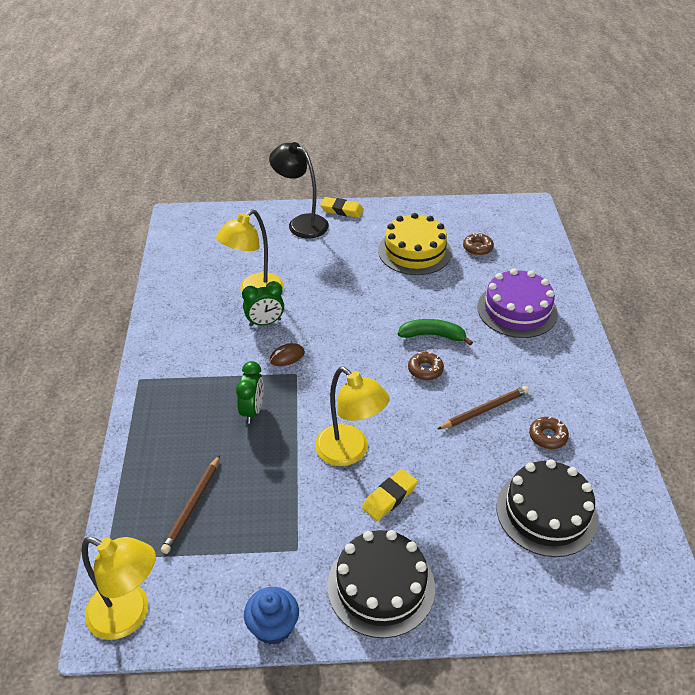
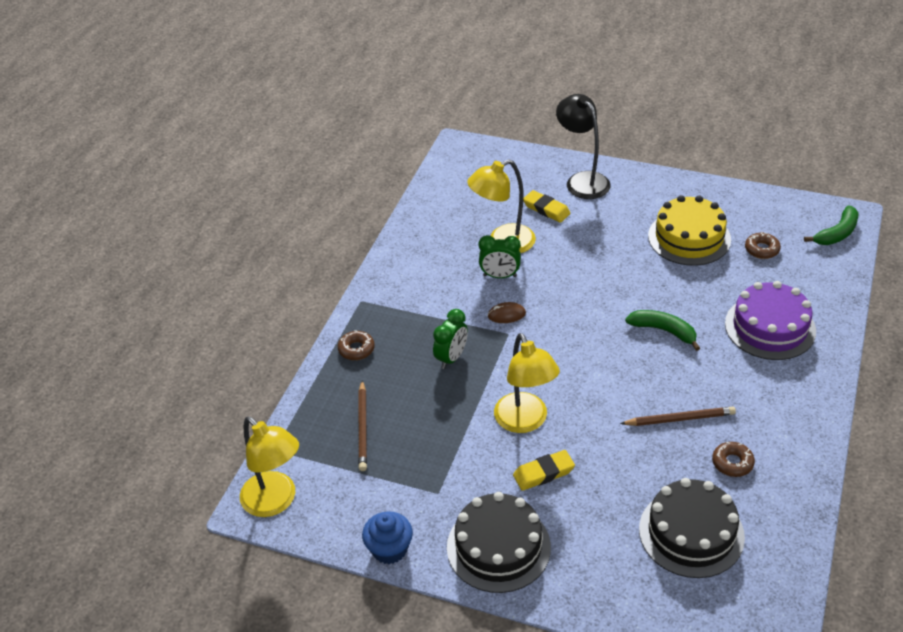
camera: 25 degrees right, 0 degrees up
brown pencil [161,455,220,554] -> brown pencil turned 45 degrees counterclockwise [358,380,367,471]
yellow eraser [320,197,364,218] -> yellow eraser moved to [523,190,571,223]
brown donut [408,352,444,380] -> brown donut moved to [338,330,375,360]
none -> green banana [804,206,859,245]

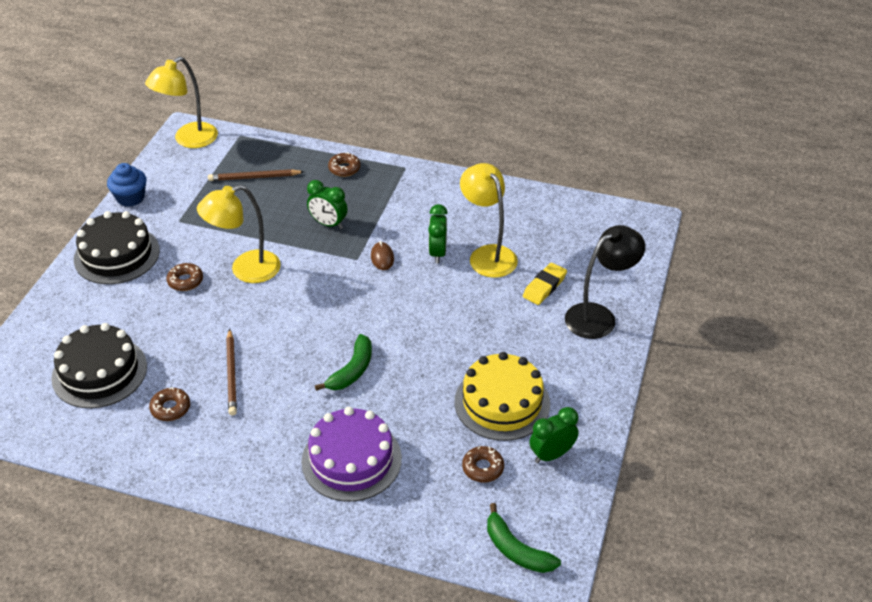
camera: 85 degrees right, 0 degrees up
yellow eraser [513,450,575,491] -> brown donut [166,263,203,291]
none -> green clock [529,407,579,463]

